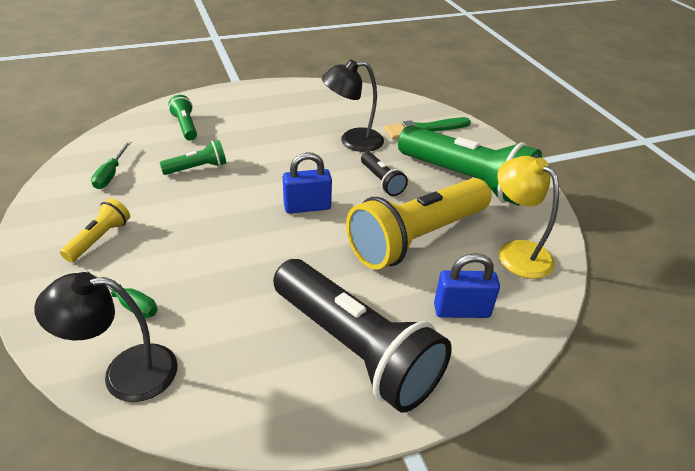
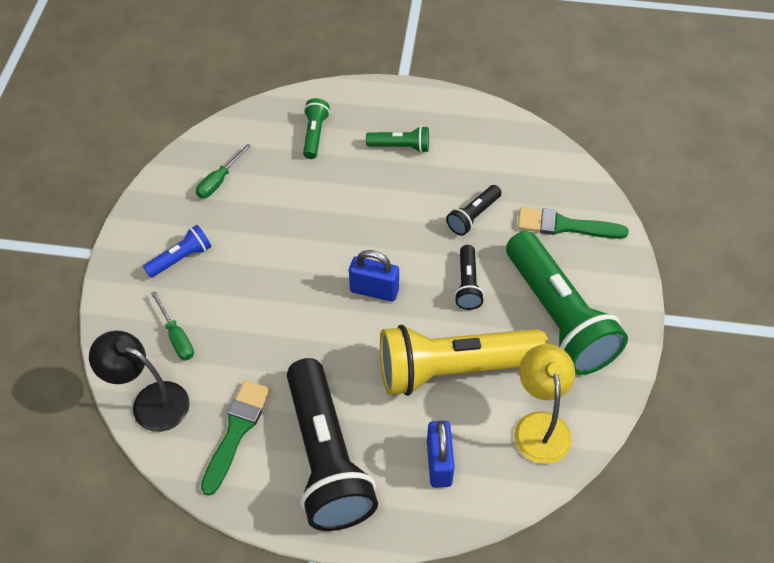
camera: 30 degrees right, 15 degrees up
yellow flashlight [60,198,130,262] -> blue flashlight [143,225,211,278]
green flashlight [159,140,226,175] -> green flashlight moved to [366,126,429,153]
black lamp [322,59,384,152] -> black flashlight [446,185,502,236]
blue padlock [434,253,500,318] -> blue padlock turned 60 degrees clockwise [427,421,455,488]
none -> green brush [201,380,271,496]

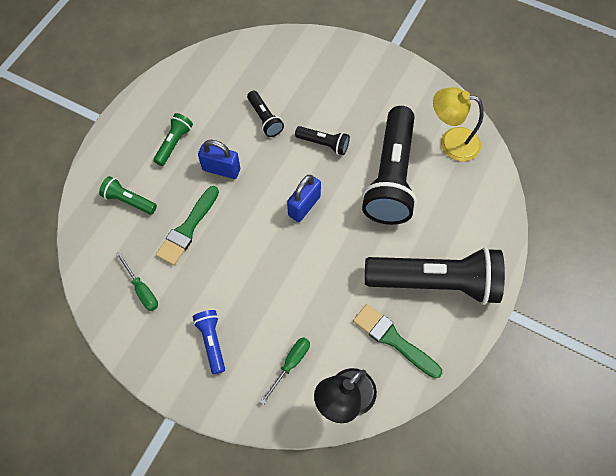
camera: 70 degrees left, 10 degrees up
green screwdriver [151,291,194,360] -> green screwdriver turned 45 degrees counterclockwise [260,337,310,405]
yellow flashlight [380,325,549,396] -> black flashlight [362,106,417,225]
blue padlock [427,421,455,488] -> blue padlock moved to [198,140,240,179]
green flashlight [506,231,628,375] -> none
green brush [518,207,629,239] -> green brush moved to [156,186,219,265]

